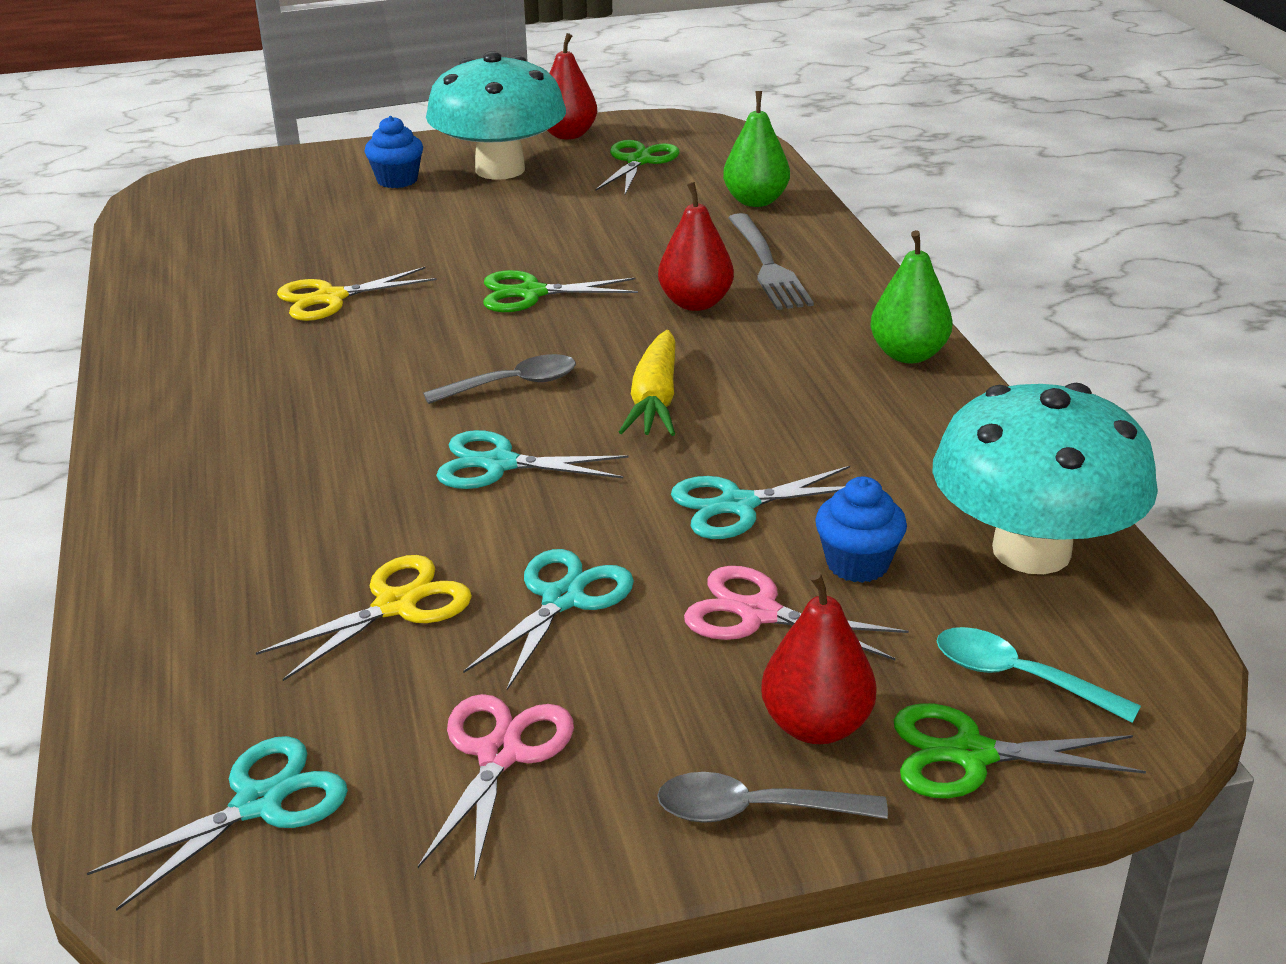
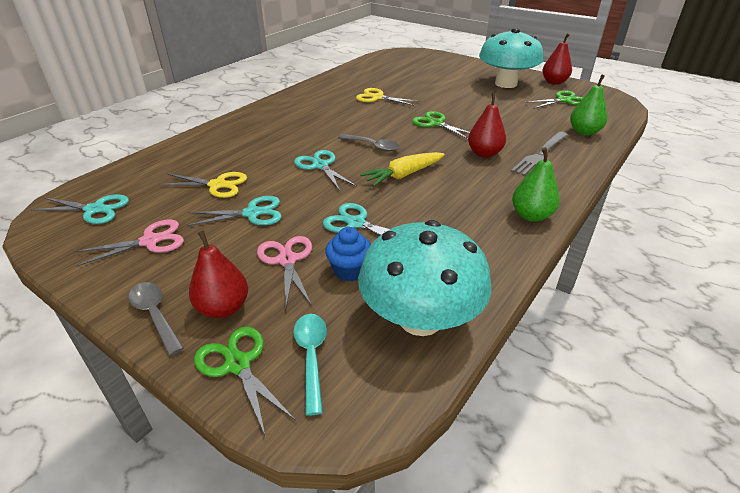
camera: 50 degrees right, 5 degrees up
blue cupcake [364,116,423,188] -> none

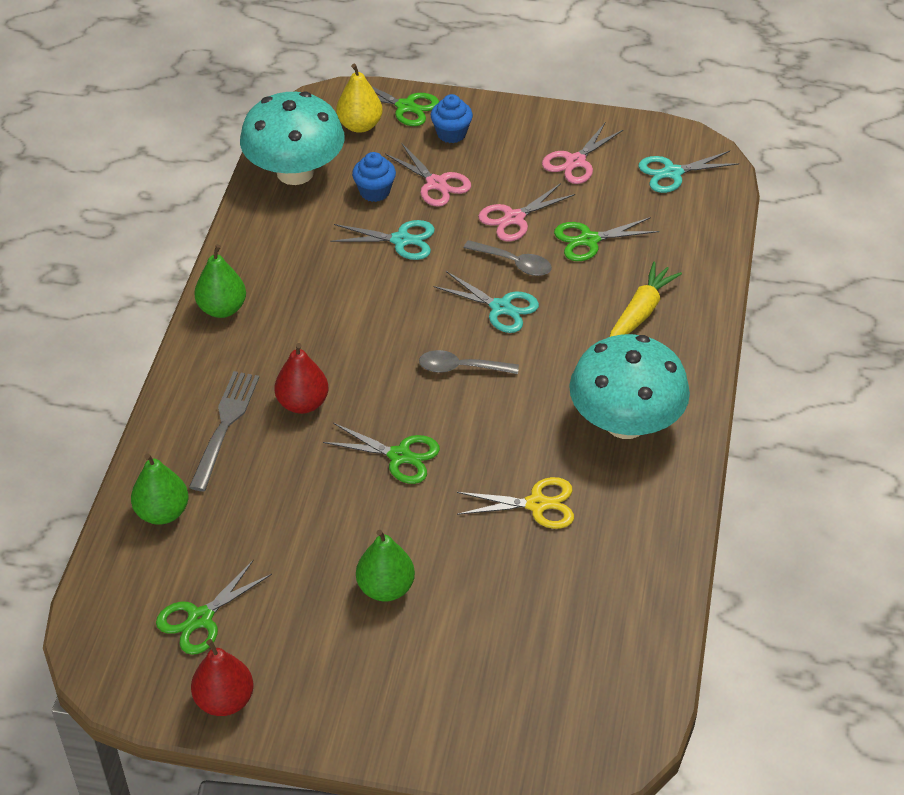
camera: 155 degrees right, 10 degrees up
grey spoon [128,282,184,356] -> grey spoon moved to [464,240,552,276]
yellow scissors [159,172,247,198] -> green scissors [554,217,659,261]
turquoise scissors [186,196,281,226] -> pink scissors [478,183,575,241]
red pear [189,230,248,318] -> blue cupcake [431,94,473,143]
turquoise spoon [293,314,327,416] -> yellow pear [336,64,383,133]
yellow carrot [360,152,445,187] -> yellow carrot moved to [610,262,682,337]
turquoise mushroom [479,28,543,88] -> turquoise mushroom moved to [569,334,690,439]
none -> green pear [356,530,415,602]

